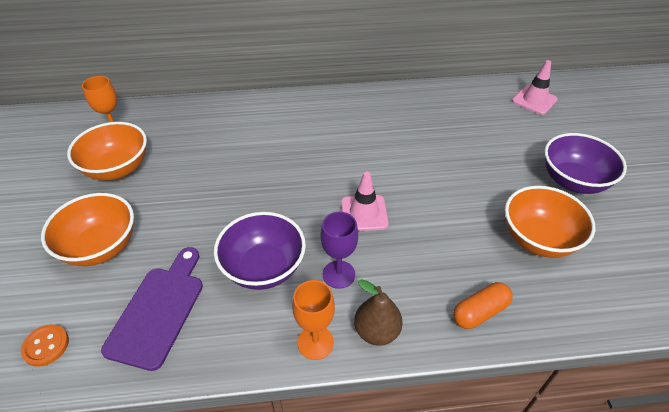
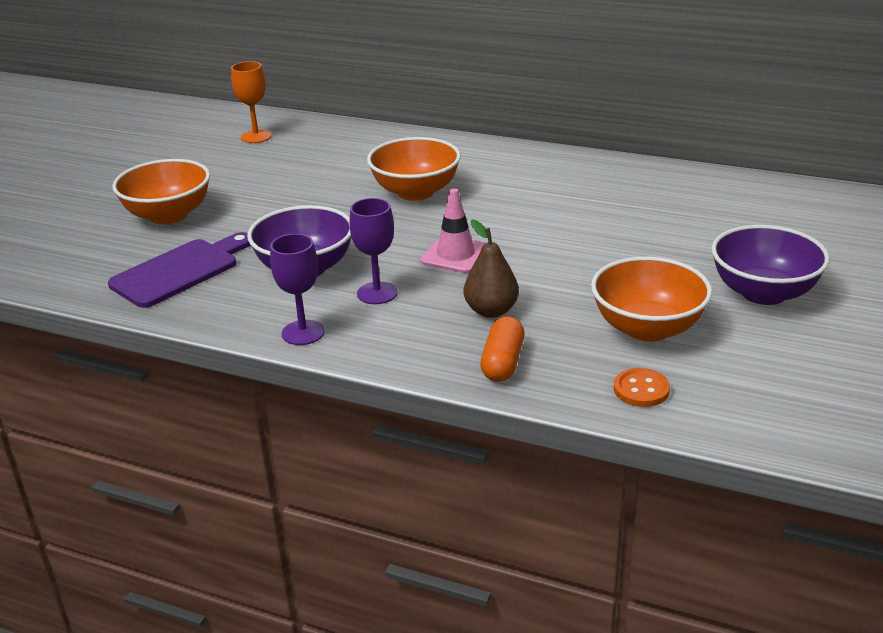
camera: 30 degrees right, 15 degrees down
orange button [21,324,69,367] -> orange button moved to [614,368,670,407]
orange bowl [67,122,147,180] -> orange bowl moved to [367,137,461,201]
orange goblet [292,280,335,360] -> purple goblet [270,234,325,345]
brown pear [354,279,402,346] -> brown pear moved to [464,219,519,318]
orange capsule [453,282,513,329] -> orange capsule turned 75 degrees counterclockwise [480,316,524,382]
pink traffic cone [512,60,558,115] -> none

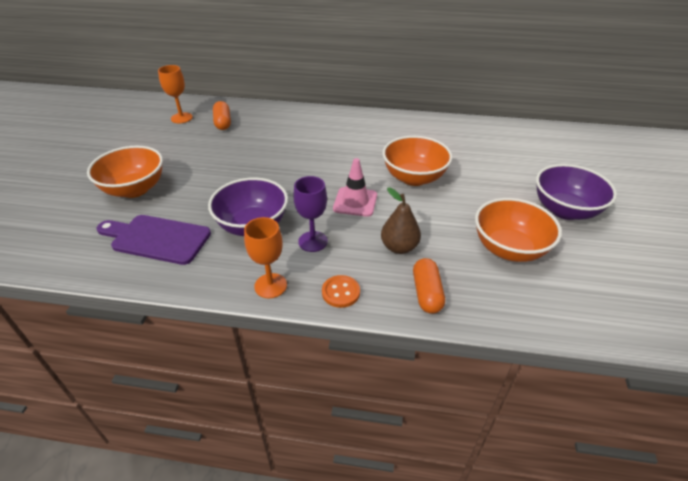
camera: 15 degrees left, 10 degrees up
purple cutting board [108,232,250,308] -> purple cutting board turned 105 degrees counterclockwise [97,215,211,265]
purple goblet [270,234,325,345] -> orange goblet [244,217,287,299]
orange bowl [367,137,461,201] -> orange bowl moved to [382,136,453,186]
orange button [614,368,670,407] -> orange button moved to [322,275,360,308]
none -> orange capsule [213,101,231,130]

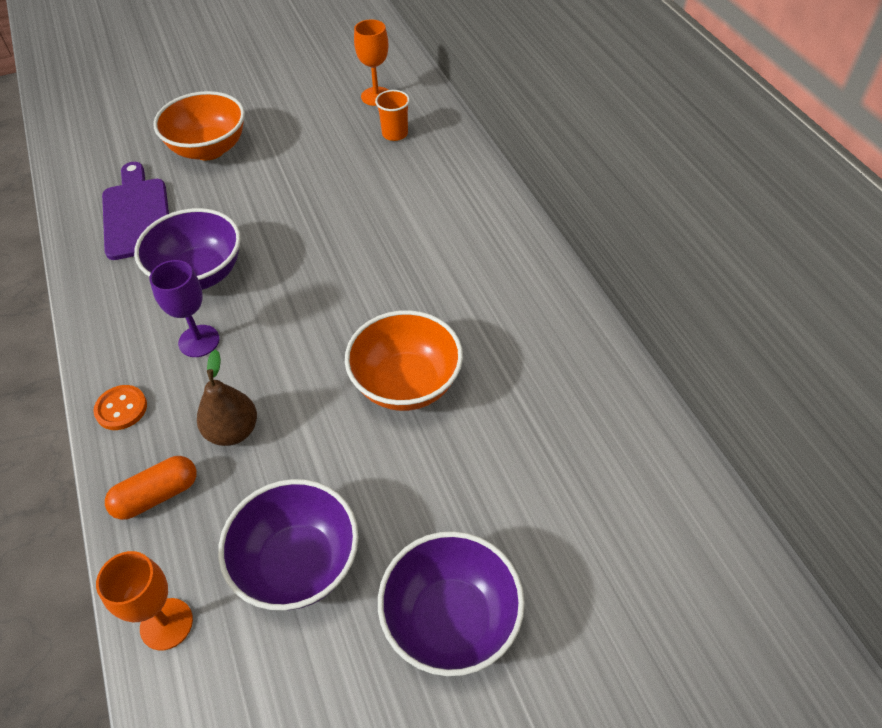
camera: 60 degrees right, 10 degrees up
orange capsule [213,101,231,130] -> orange cup [375,90,410,141]
orange goblet [244,217,287,299] -> orange goblet moved to [96,551,193,650]
pink traffic cone [333,158,377,217] -> none
orange bowl [475,198,562,262] -> purple bowl [218,479,358,610]

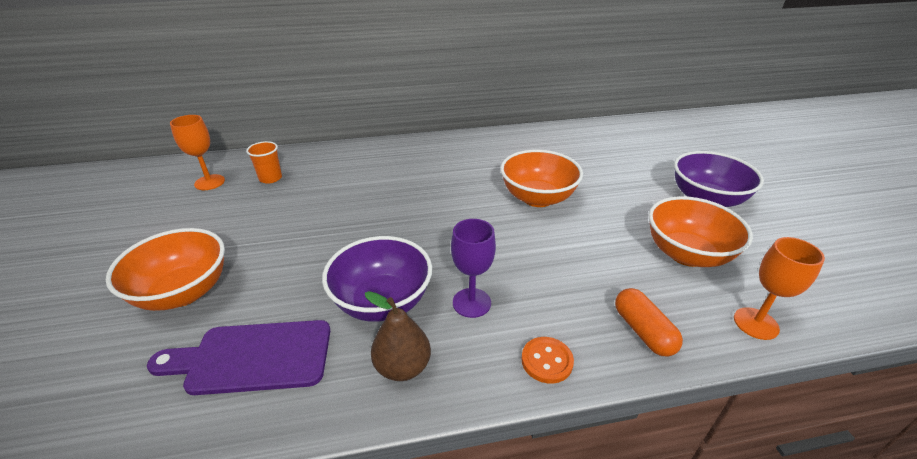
camera: 80 degrees left, 15 degrees down
brown pear [197,349,257,446] -> brown pear moved to [365,291,431,381]
purple bowl [218,479,358,610] -> orange bowl [649,196,753,267]

